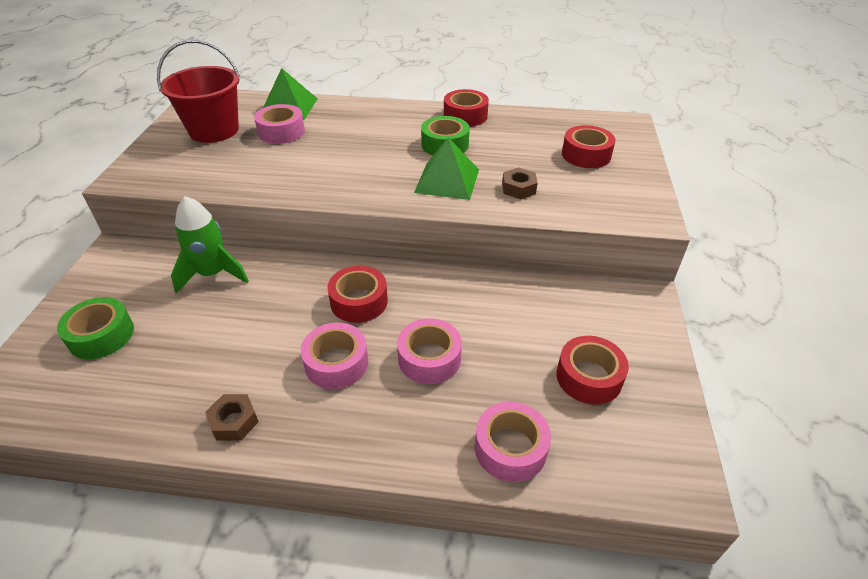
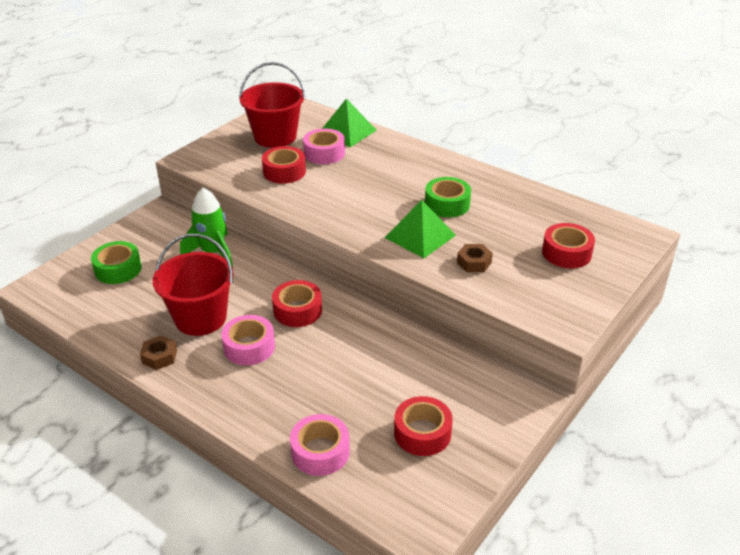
camera: 30 degrees right, 5 degrees down
pink tape [397,318,462,384] -> none
red tape [444,89,489,127] -> red tape moved to [262,146,306,184]
none -> red bucket [153,234,234,336]

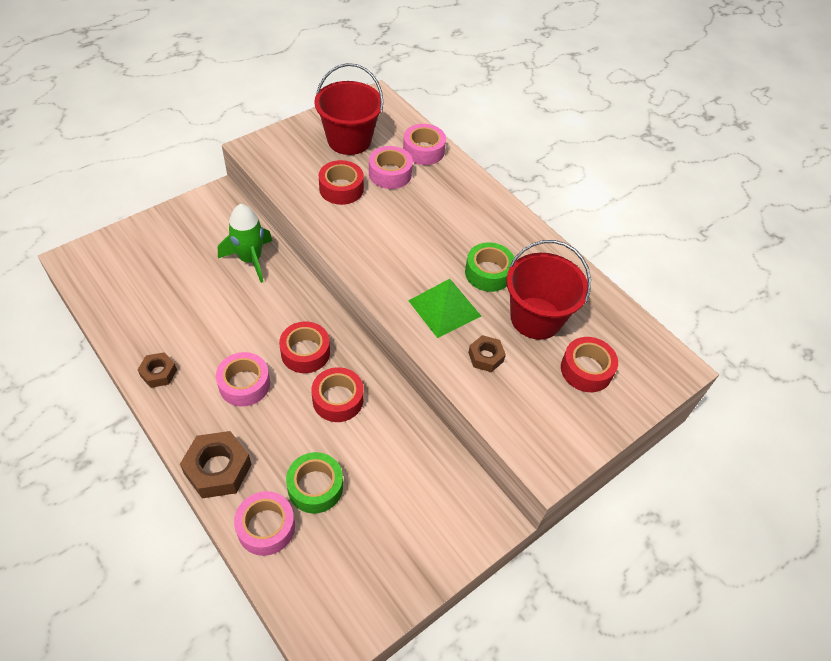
camera: 10 degrees right, 15 degrees up
green tape [91,241,142,284] -> green tape moved to [286,452,343,513]
red bucket [153,234,234,336] -> red bucket moved to [506,240,591,340]
green pyramid [322,99,377,147] -> pink tape [403,124,446,165]
red tape [394,396,453,456] -> red tape moved to [311,367,364,422]
none -> brown nut [180,431,252,499]

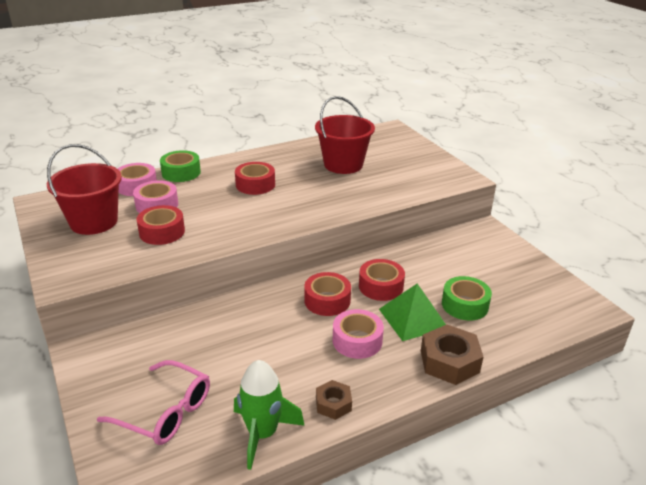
camera: 75 degrees left, 20 degrees down
green rocket [218,204,272,283] -> green rocket moved to [234,360,305,470]
pink tape [234,491,295,556] -> none
green pyramid [408,279,481,338] -> green pyramid moved to [379,283,446,341]
green tape [465,242,514,292] -> green tape moved to [160,150,201,182]
brown nut [468,335,506,372] -> none
red tape [561,337,618,392] -> red tape moved to [235,162,275,195]
none -> pink glasses [97,360,210,445]

